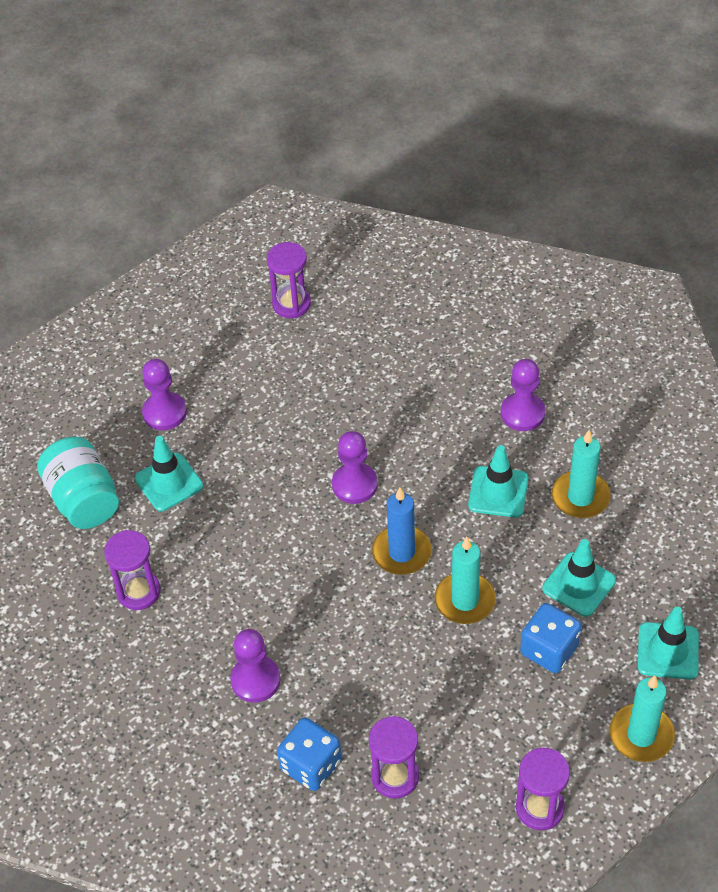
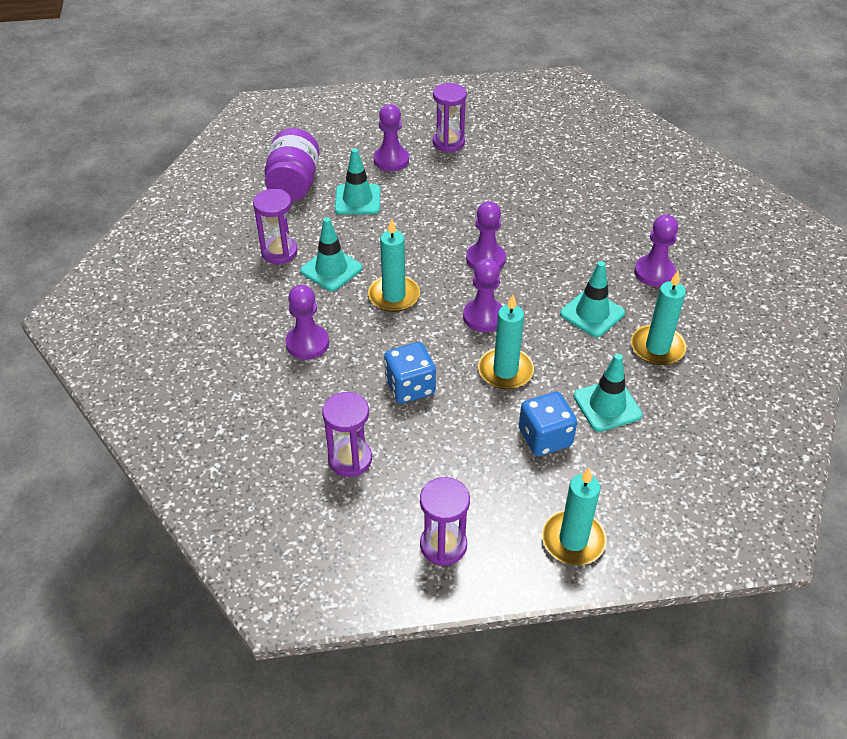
camera: 30 degrees right, 5 degrees down
turquoise jar [37,437,119,529] -> purple jar [265,128,319,202]
purple hourglass [267,242,311,318] -> purple hourglass moved to [433,83,467,152]
blue dice [277,717,342,791] -> blue dice moved to [384,342,436,404]
blue candle [372,487,432,575] -> purple pawn [463,258,502,332]
turquoise traffic cone [638,607,699,680] -> turquoise traffic cone moved to [300,217,363,291]
none -> turquoise candle [368,219,420,312]

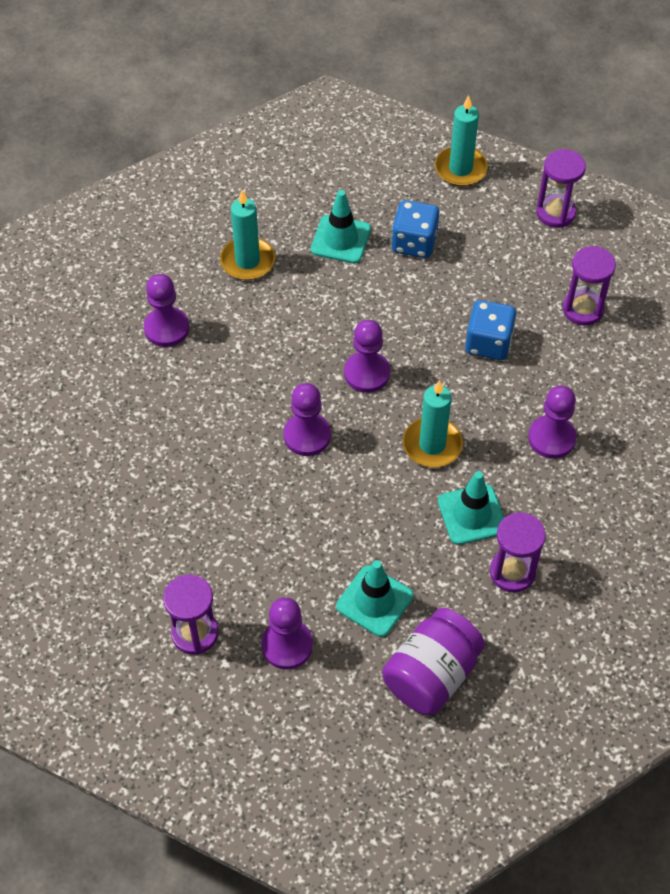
camera: 145 degrees left, 10 degrees up
turquoise candle [478,295,534,389] -> none
turquoise traffic cone [560,261,625,337] -> none

